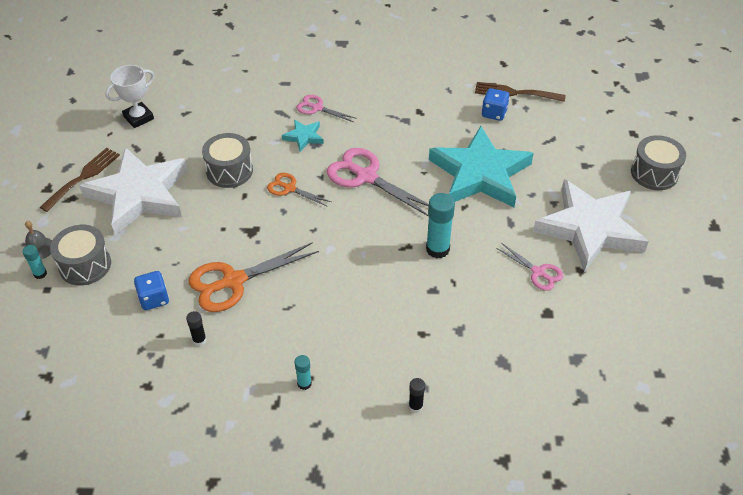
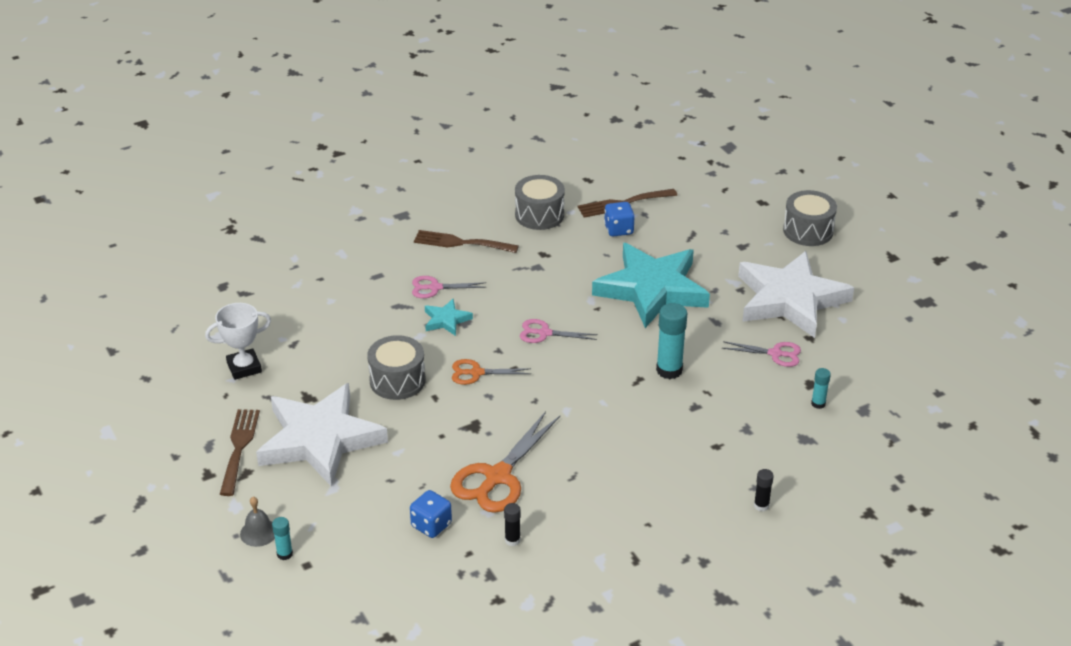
camera: 30 degrees left, 10 degrees down
grey drum [50,225,111,286] -> grey drum moved to [515,175,565,230]
white trophy [105,65,155,128] -> white trophy turned 45 degrees clockwise [205,303,271,380]
turquoise glue stick [295,355,312,390] -> turquoise glue stick moved to [811,368,831,409]
pink scissors [327,148,429,217] -> pink scissors [520,319,598,343], size x0.56
none -> brown fork [414,230,519,253]

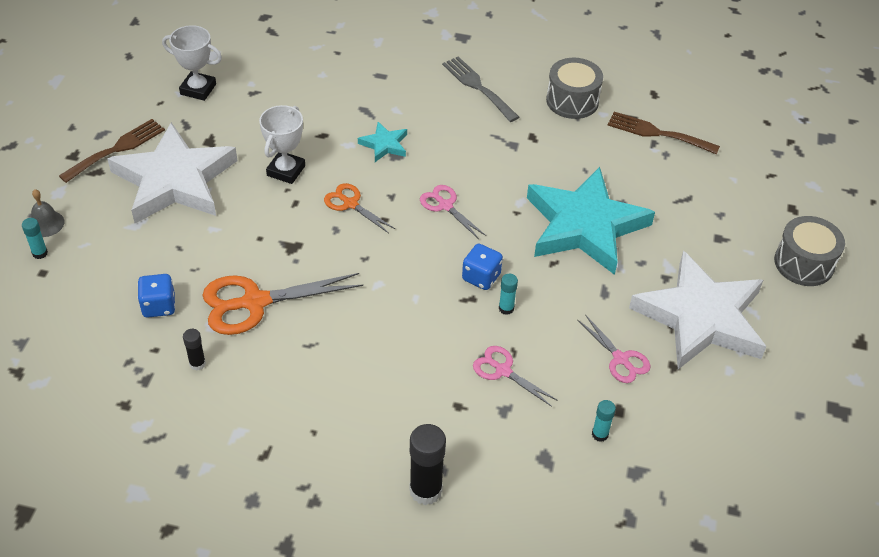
camera: 40 degrees right, 10 degrees up
grey drum [367,335,426,400] -> white trophy [259,105,305,184]
pink scissors [412,276,487,298] -> pink scissors moved to [473,346,558,407]
brown fork [414,230,519,253] -> grey fork [442,57,519,122]
blue dice [604,202,635,236] -> blue dice moved to [462,244,503,290]
turquoise glue stick [656,303,687,379] -> turquoise glue stick [499,274,518,315], size x0.53
black glue stick [754,469,774,512] -> black glue stick [409,424,446,505], size x1.88

